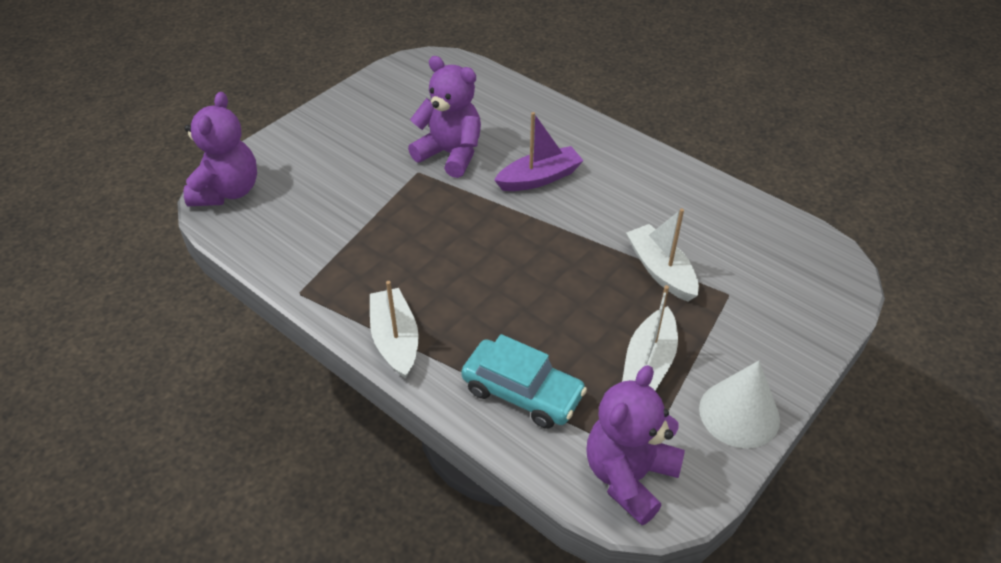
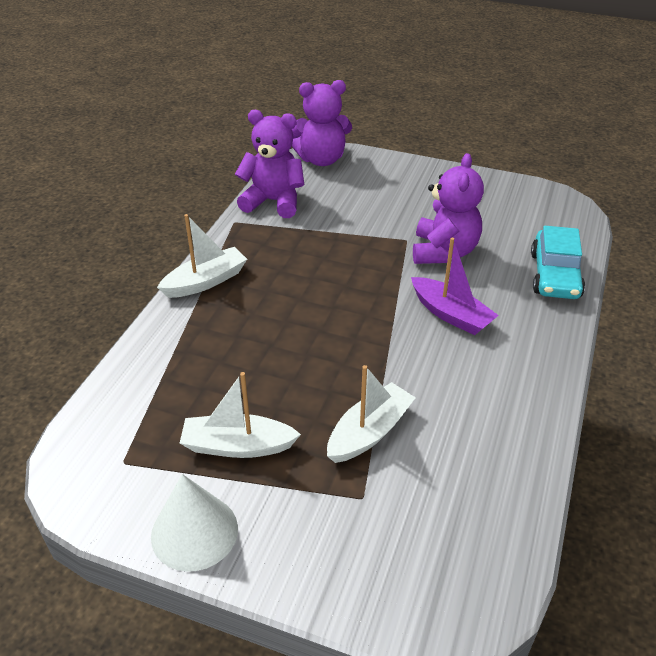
camera: 70 degrees right, 5 degrees down
turquoise car [461,334,587,429] -> turquoise car moved to [531,226,585,299]
purple teddy bear [586,365,685,525] -> purple teddy bear moved to [235,110,304,218]

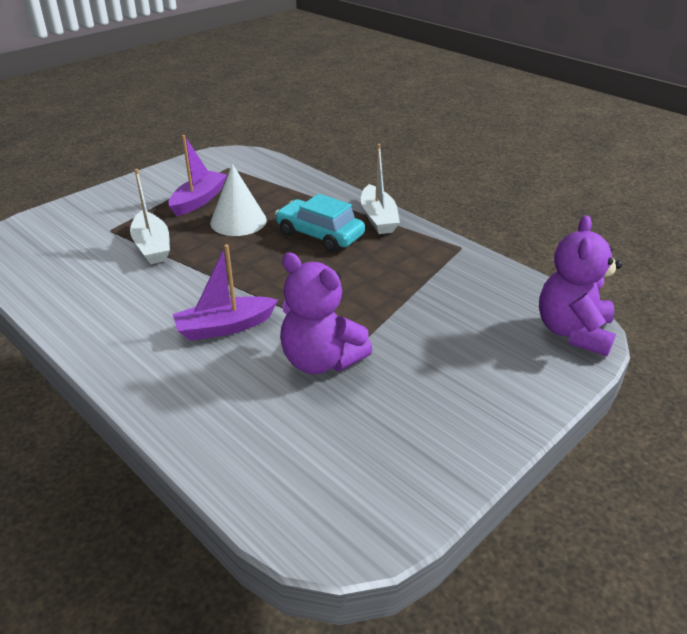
camera: 115 degrees right, 5 degrees down
white cone [151,474,238,572] -> white cone moved to [210,164,267,236]
white boat [180,372,301,458] -> purple boat [169,135,227,216]
purple teddy bear [235,110,304,218] -> none
turquoise car [531,226,585,299] -> turquoise car moved to [275,194,365,252]

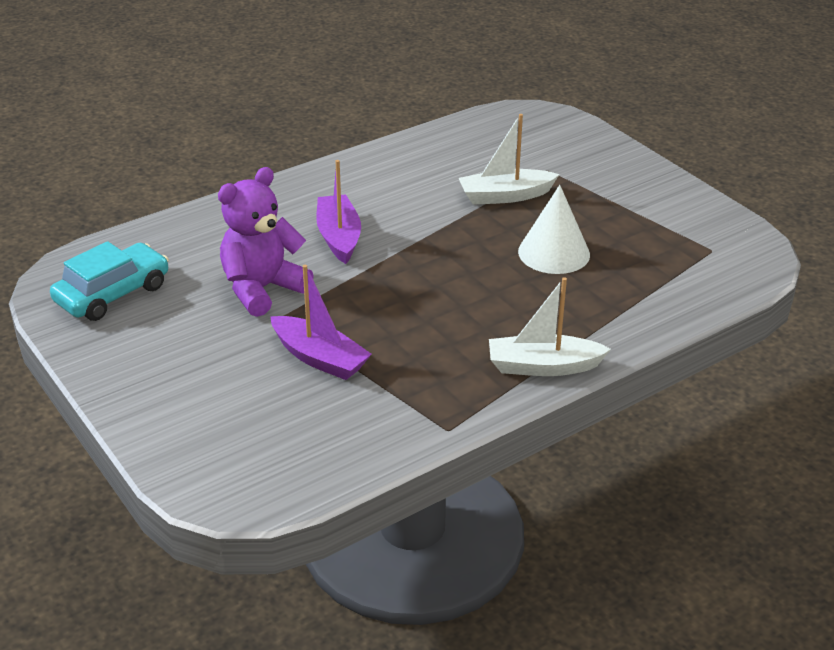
camera: 100 degrees right, 0 degrees up
purple boat [169,135,227,216] -> purple boat moved to [270,265,372,380]
turquoise car [275,194,365,252] -> turquoise car moved to [50,241,169,321]
purple teddy bear [539,215,622,356] -> none

